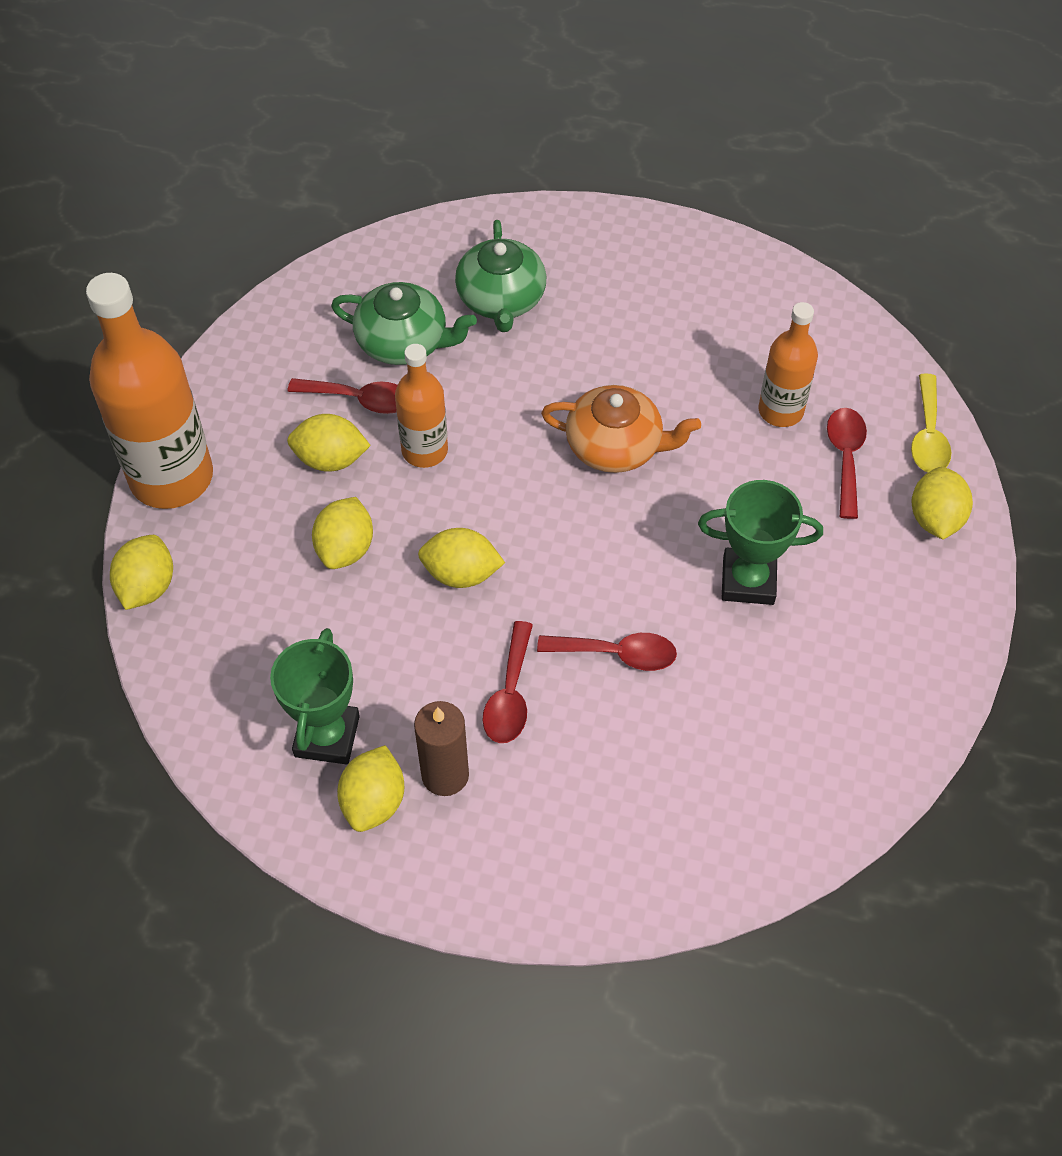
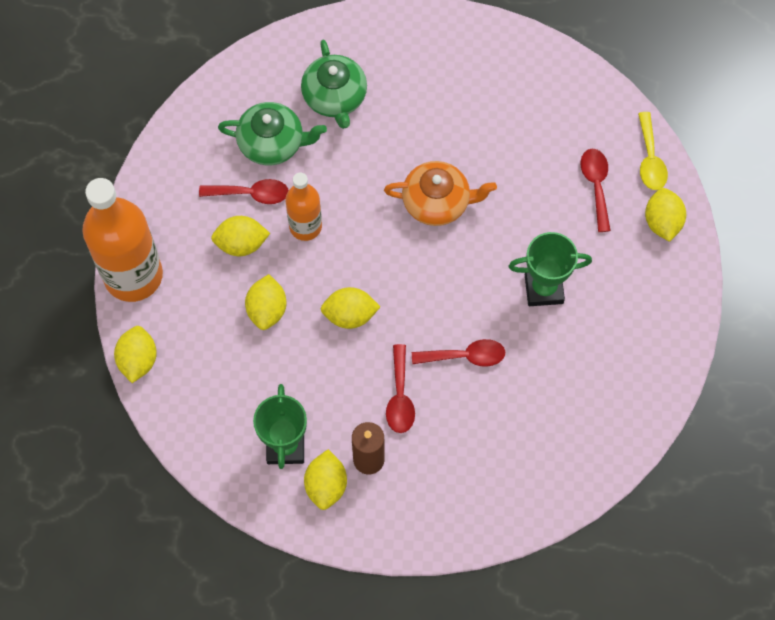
camera: 10 degrees left, 10 degrees up
orange bottle [758,302,818,427] -> none

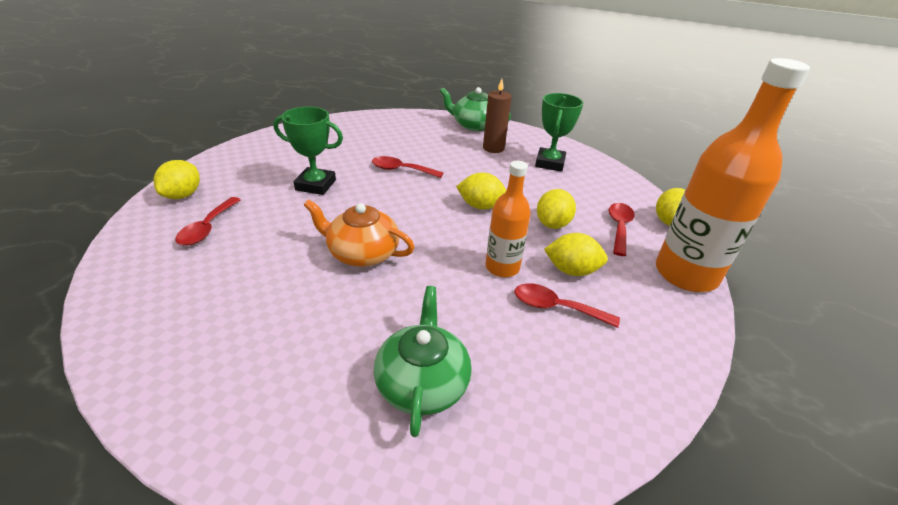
camera: 165 degrees left, 30 degrees down
green teapot [218,102,327,165] -> green teapot moved to [440,87,511,131]
yellow lemon [304,449,347,510] -> none
red spoon [386,344,415,433] -> red spoon moved to [609,203,635,256]
yellow spoon [638,112,668,190] -> none

